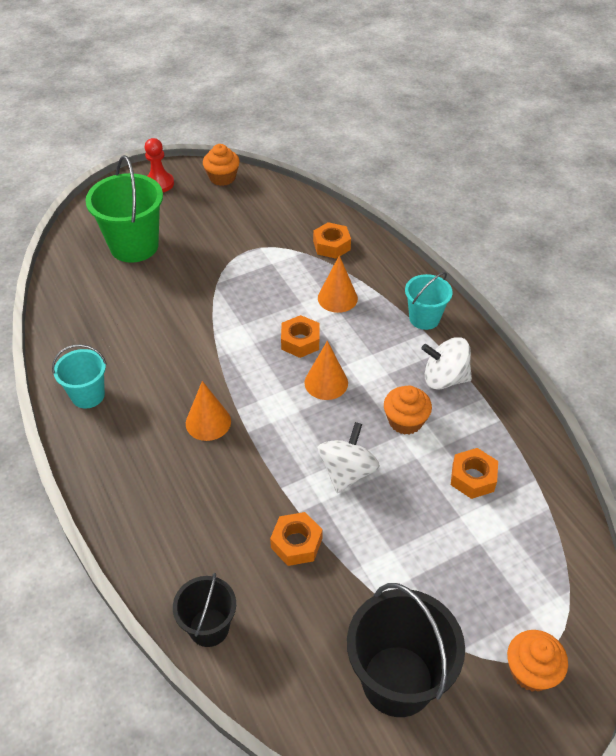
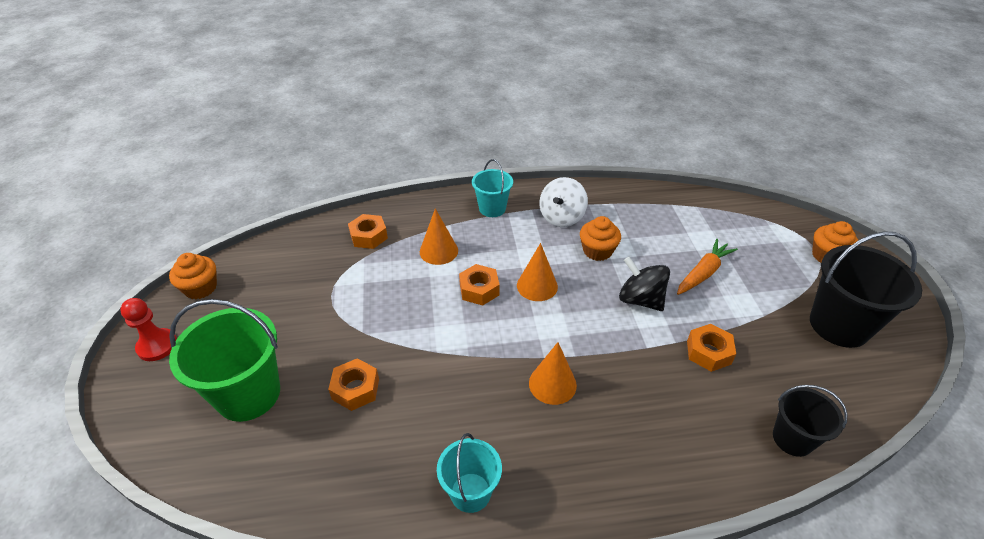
camera: 70 degrees left, 5 degrees down
white spinning top [317,422,380,493] -> black spinning top [619,257,670,311]
orange nut [451,448,498,499] -> orange nut moved to [328,358,379,411]
none -> orange carrot [677,239,738,295]

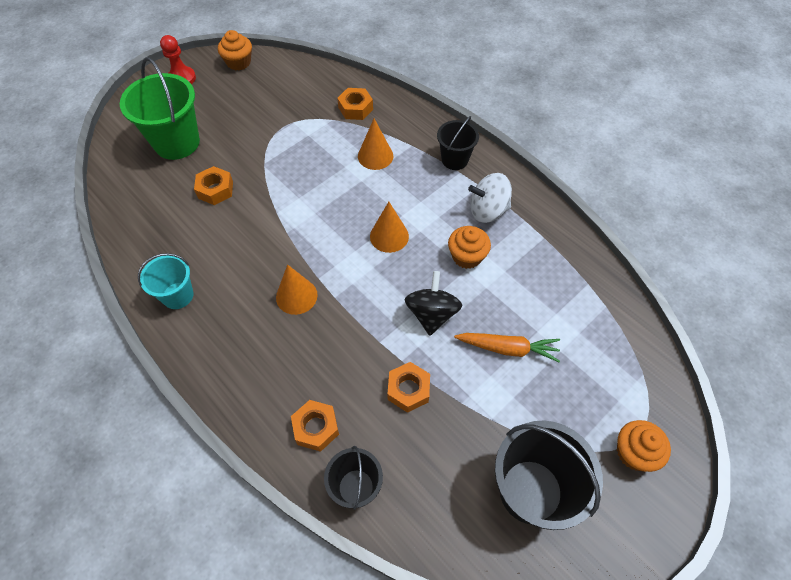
camera: 55 degrees right, 15 degrees up
orange nut [459,264,500,306] -> orange nut moved to [291,400,339,452]
turquoise bucket [472,159,513,217] -> black bucket [437,116,479,170]

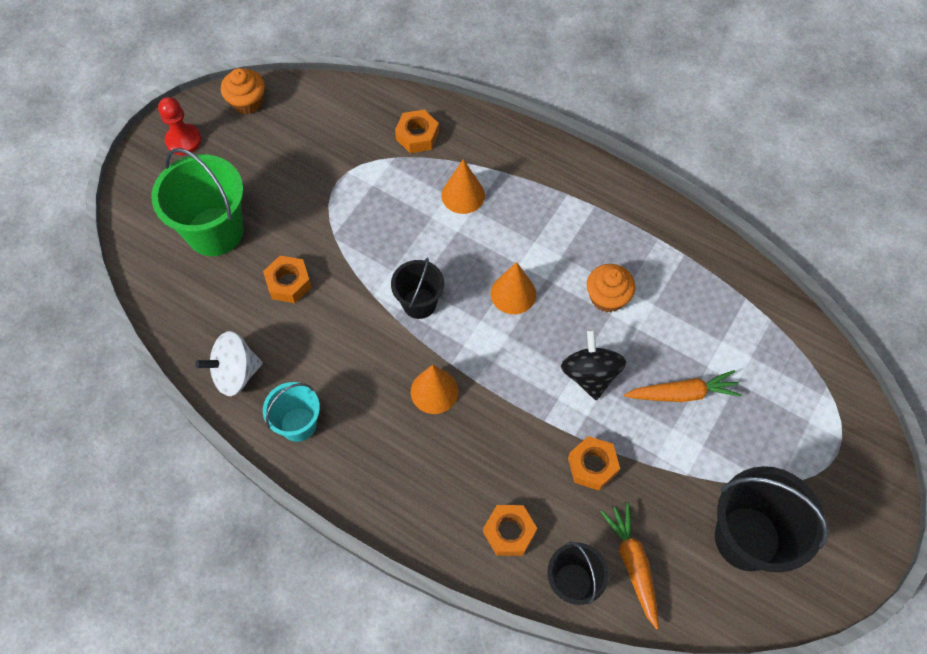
camera: 15 degrees left, 5 degrees up
black bucket [437,116,479,170] -> black bucket moved to [391,258,444,319]
white spinning top [468,173,512,223] -> white spinning top moved to [195,331,263,396]
orange cupcake [617,420,671,472] -> none
none -> orange carrot [600,503,659,629]

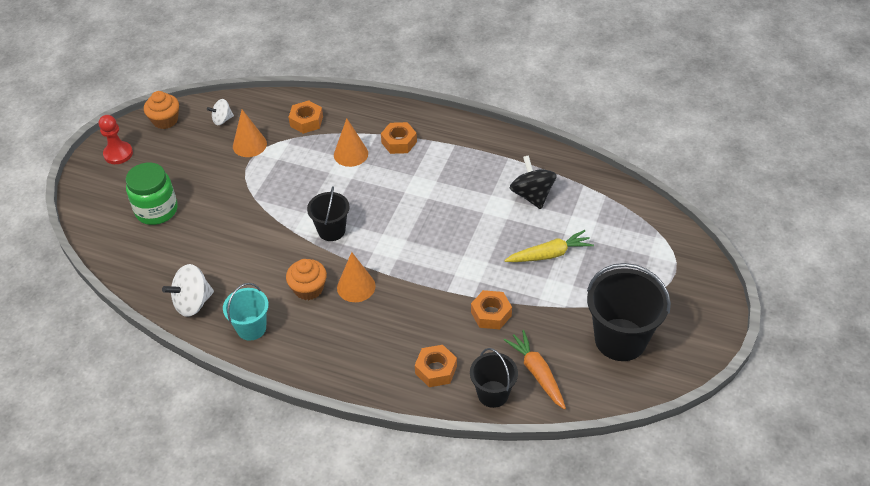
camera: 10 degrees left, 15 degrees down
green bucket [151,148,244,256] -> green jar [126,163,178,225]
orange nut [263,256,312,303] -> orange nut moved to [381,122,417,154]
orange cone [491,262,536,314] -> orange cone moved to [233,110,267,157]
black spinning top [561,329,626,400] -> black spinning top moved to [510,155,557,209]
orange cupcake [587,264,635,313] -> orange cupcake moved to [286,259,327,300]
orange carrot [624,370,741,402] -> yellow carrot [504,230,594,262]
none -> white spinning top [207,99,234,125]

